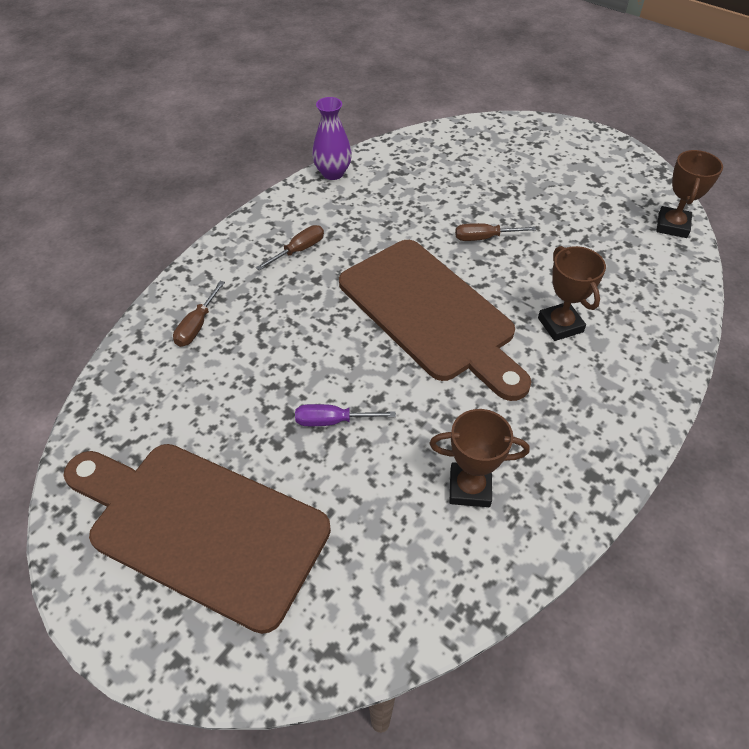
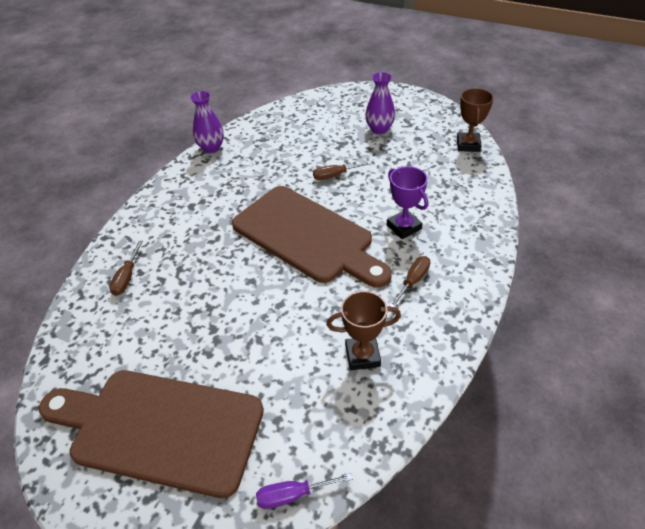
camera: 10 degrees left, 5 degrees down
brown screwdriver [256,225,324,271] -> brown screwdriver moved to [389,256,430,307]
purple screwdriver [295,404,396,426] -> purple screwdriver moved to [256,473,353,509]
brown trophy [538,246,606,341] -> purple trophy [387,166,428,239]
none -> purple vase [365,72,395,134]

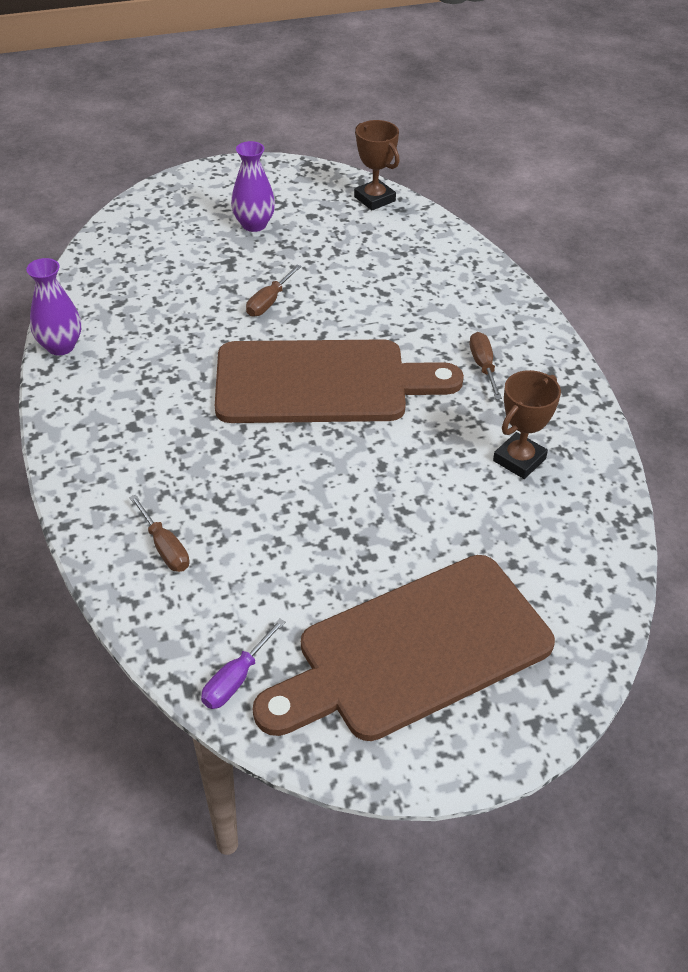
camera: 45 degrees left, 0 degrees up
purple screwdriver [256,473,353,509] -> purple screwdriver moved to [201,618,285,709]
purple trophy [387,166,428,239] -> none

